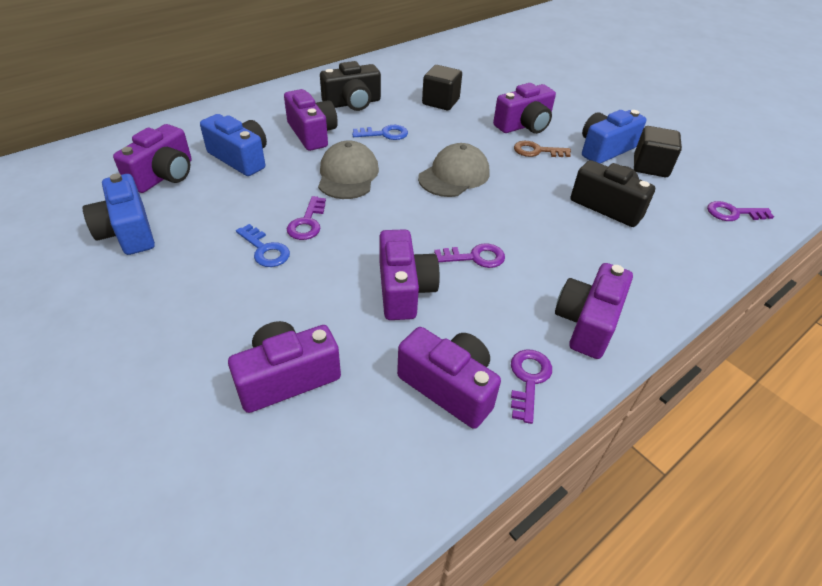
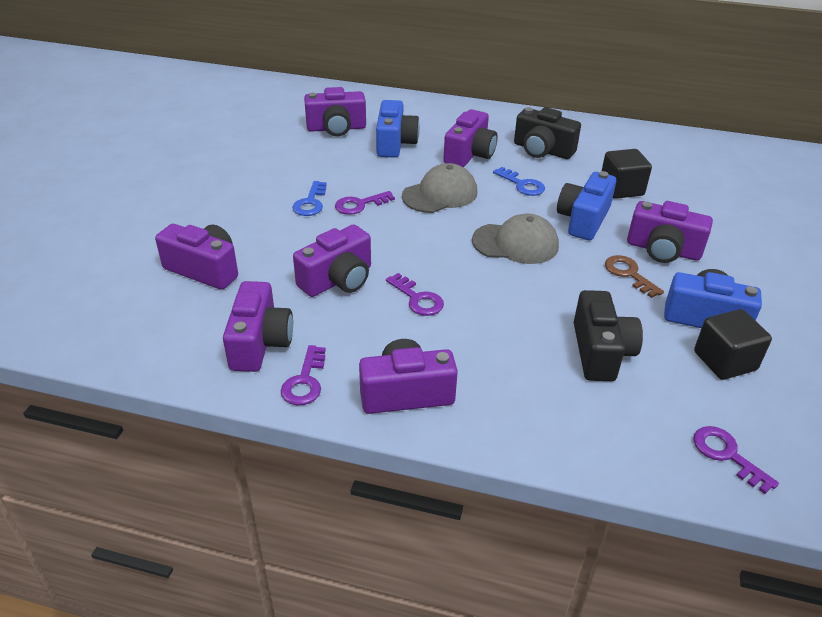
camera: 55 degrees right, 5 degrees down
blue camera [83,173,155,255] -> blue camera moved to [557,171,616,240]
purple key [511,350,552,424] -> purple key turned 120 degrees clockwise [281,345,326,405]

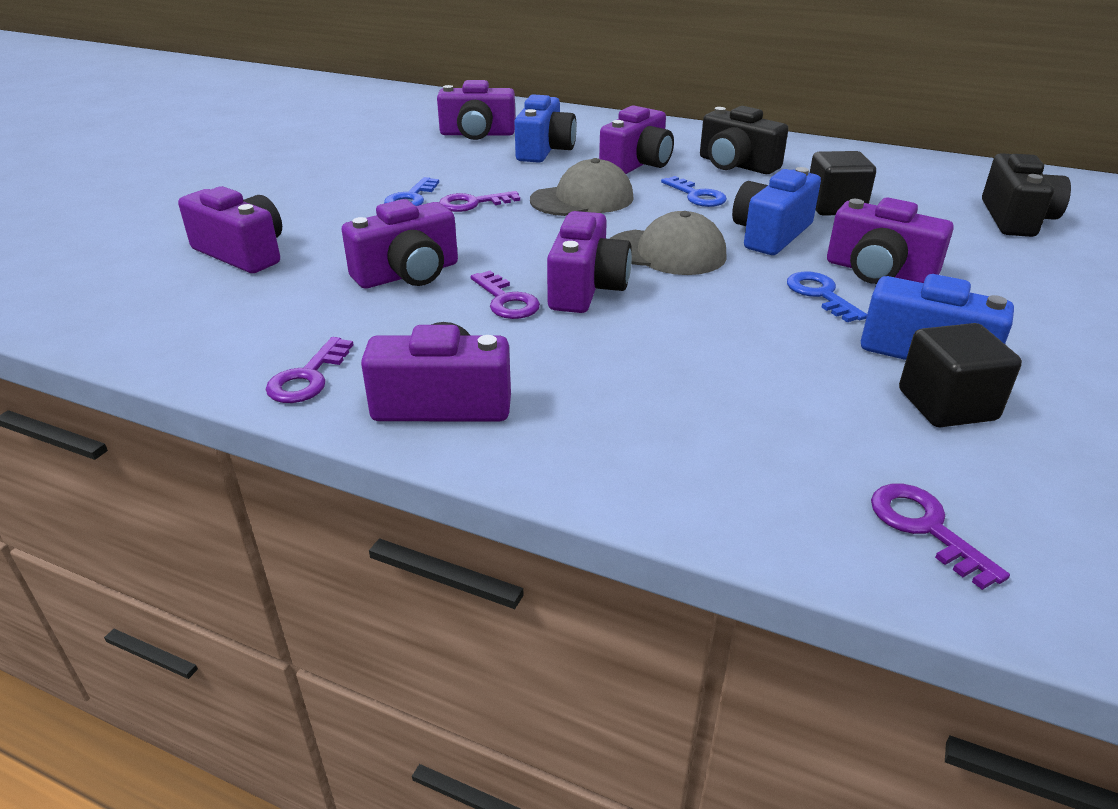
camera: 10 degrees right, 5 degrees down
purple camera [223,281,293,372] -> purple camera moved to [547,211,632,313]
black camera [574,290,643,381] -> black camera moved to [982,153,1071,237]
brown key [605,255,664,298] -> blue key [787,271,867,322]

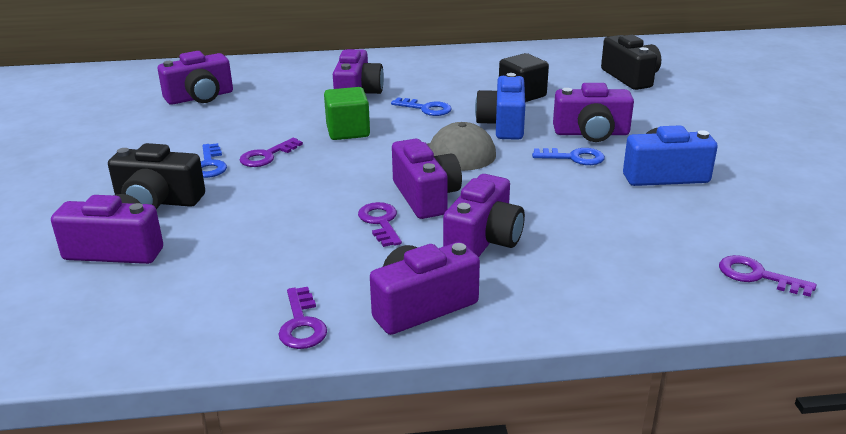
camera: 30 degrees left, 5 degrees down
purple camera [341,199,458,288] -> purple camera moved to [443,174,525,257]
purple key [471,271,540,319] -> purple key turned 135 degrees counterclockwise [358,202,402,247]
blue camera [514,94,577,163] -> none
grey cap [530,158,634,216] -> green cube [324,87,370,140]
black camera [700,106,788,174] -> black camera moved to [108,143,205,209]
blue key [787,271,867,322] -> blue key turned 150 degrees clockwise [532,148,605,165]
black cube [899,323,1022,427] -> none

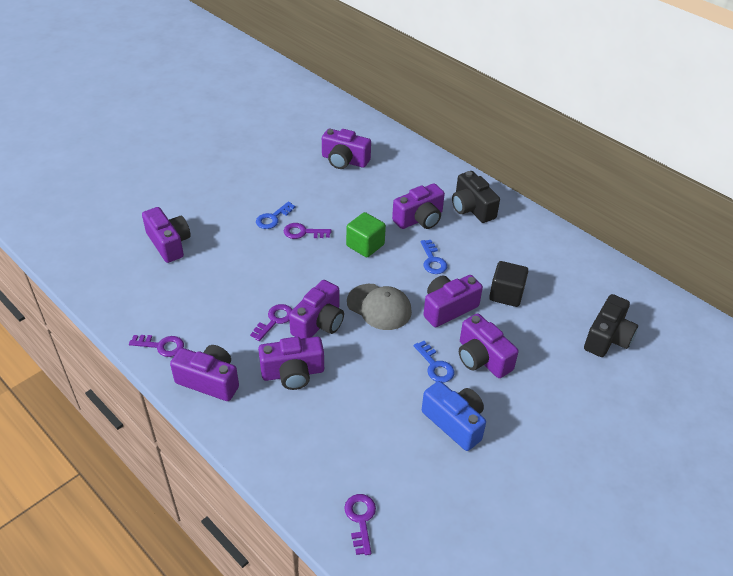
camera: 50 degrees right, 15 degrees up
black camera [108,143,205,209] -> black camera moved to [452,171,500,223]
purple key [278,287,327,349] -> purple key turned 120 degrees counterclockwise [129,335,184,357]
blue camera [475,73,525,140] -> purple camera [423,275,483,327]

